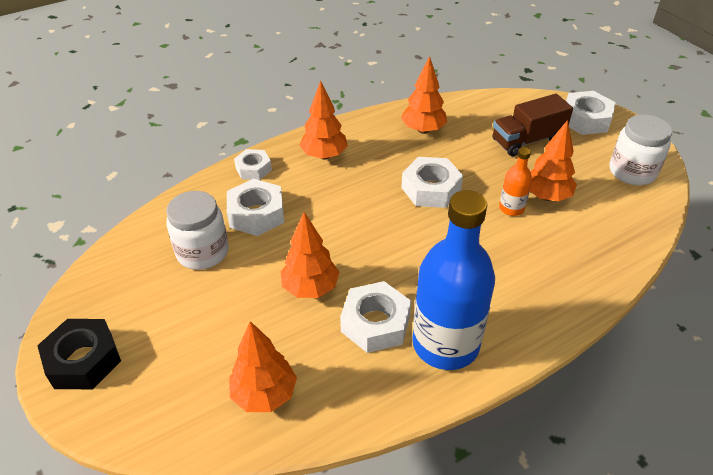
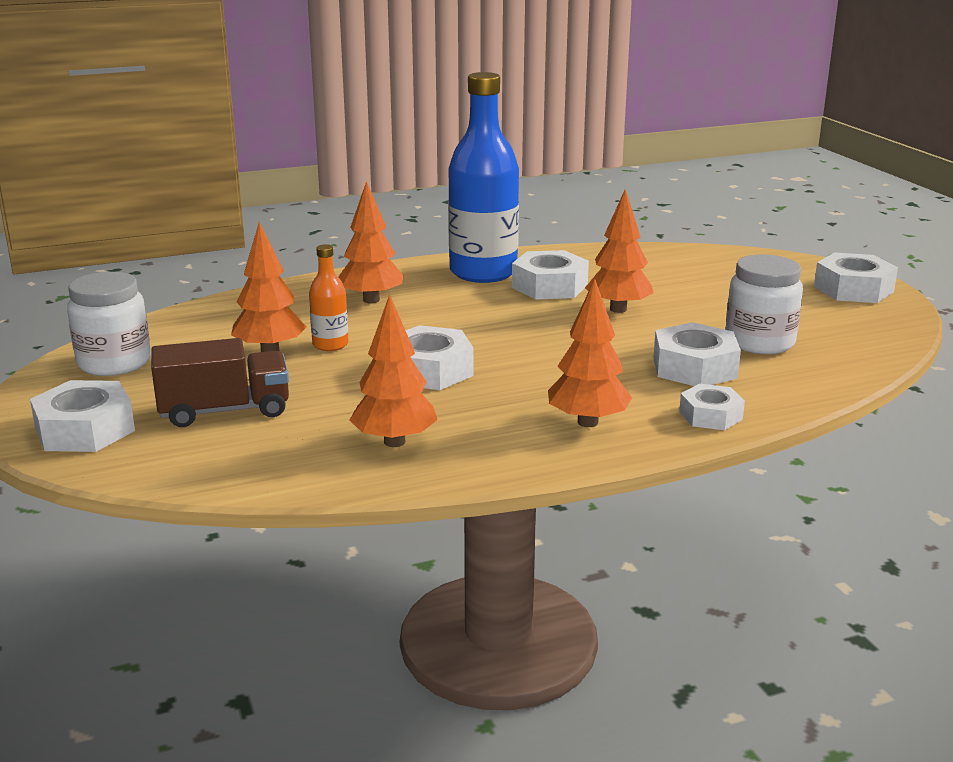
camera: 170 degrees left, 20 degrees down
black nut [37,319,121,389] -> white nut [814,252,898,303]
orange tree [229,321,297,412] -> orange tree moved to [338,181,404,303]

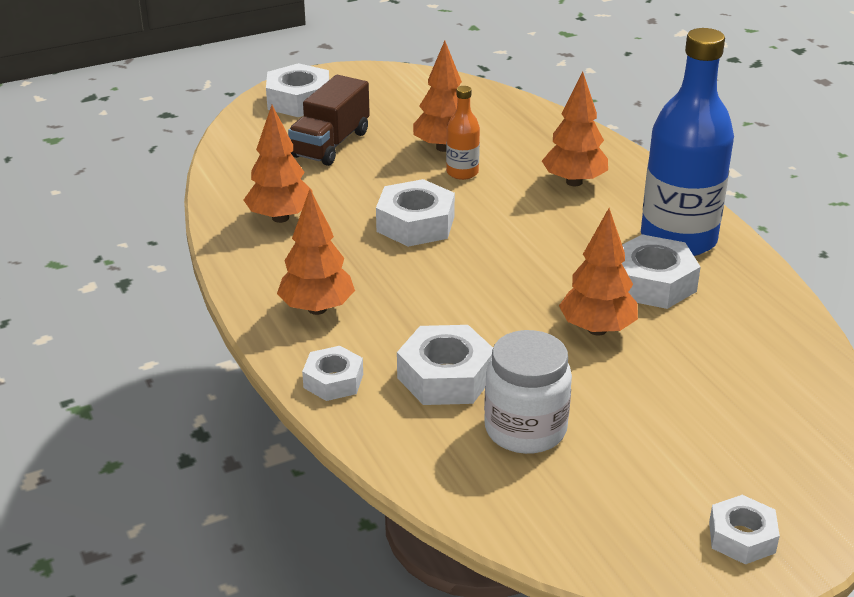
camera: 85 degrees right, 10 degrees up
white jar [67,272,151,376] -> none
brown truck [151,338,289,427] -> brown truck turned 45 degrees clockwise [288,75,370,166]
white nut [814,252,898,303] -> white nut [709,495,780,564], size x0.64

